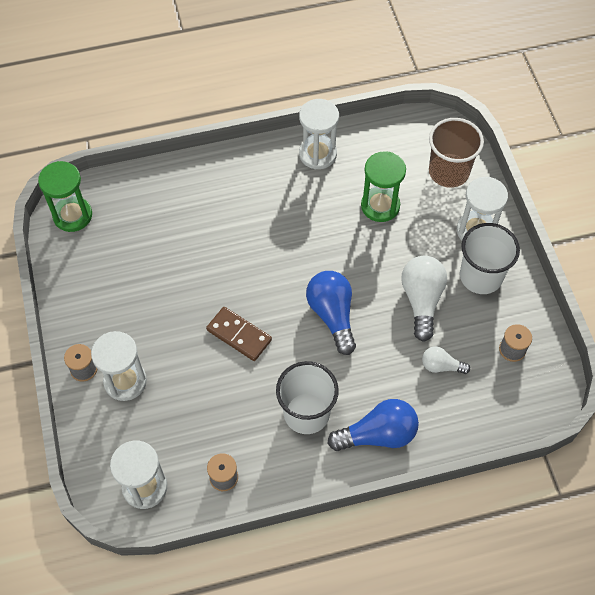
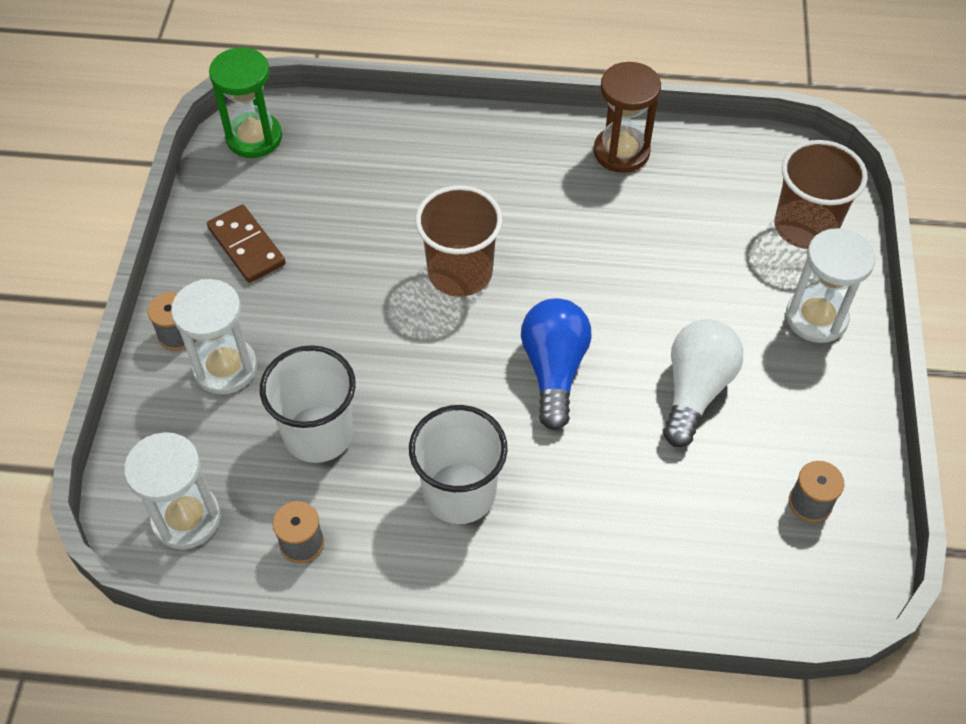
camera: 20 degrees right, 5 degrees down
brown domino [206,307,272,361] -> brown domino moved to [207,204,286,283]
white hourglass [299,99,339,169] -> brown hourglass [594,62,661,173]
blue light bulb [328,399,419,451] -> none
green hourglass [361,151,406,222] -> none
white light bulb [422,346,470,374] -> none
white cup [460,223,520,294] -> white cup moved to [260,345,356,463]
none -> brown cup [415,185,503,297]

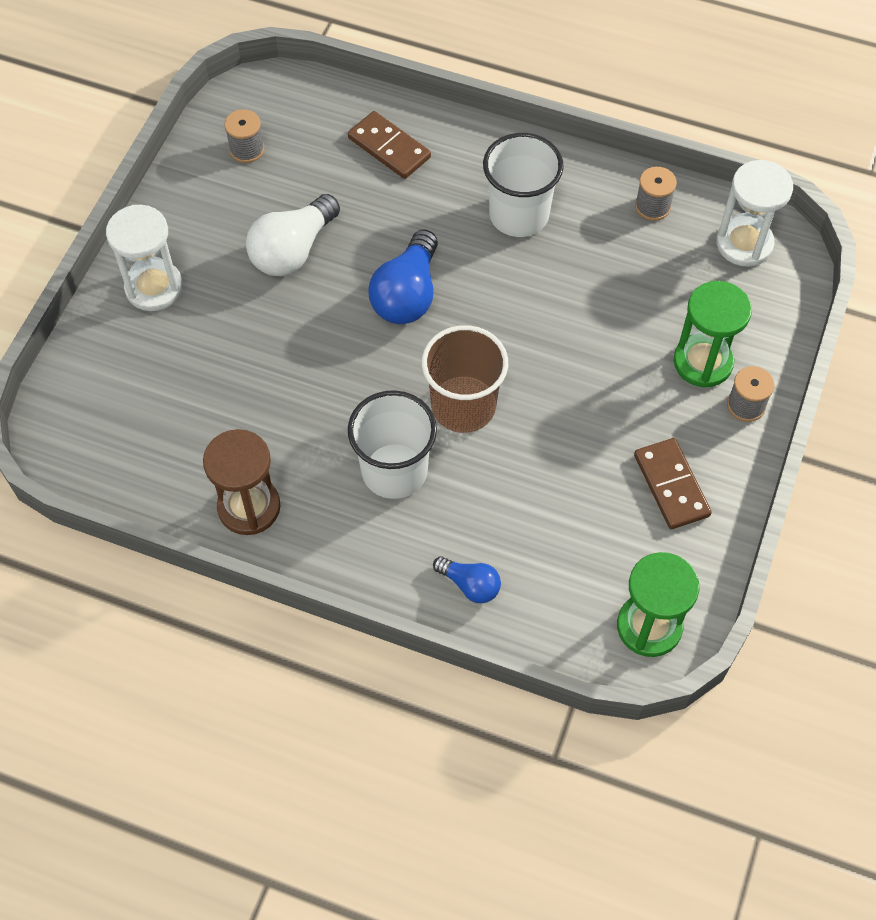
camera: 165 degrees left, 5 degrees up
white hourglass [171,279,257,394] -> green hourglass [674,281,752,388]
white cup [260,345,356,463] -> white cup moved to [348,390,437,499]
brown cup [774,140,868,249] -> none
none -> brown domino [348,111,431,179]
none -> blue light bulb [433,556,501,603]

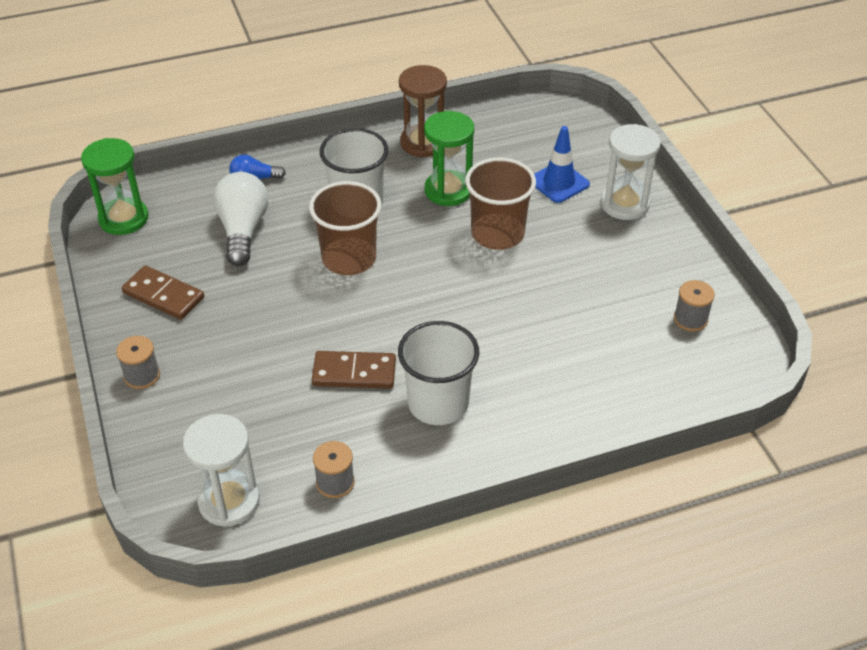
camera: 140 degrees right, 15 degrees down
white light bulb [246,194,340,276] -> white light bulb moved to [213,172,268,266]
brown domino [348,111,431,179] -> brown domino moved to [312,351,396,389]
blue light bulb [369,229,438,324] -> none
green hourglass [674,281,752,388] -> green hourglass moved to [424,111,474,206]
none -> brown cup [465,158,536,250]
none -> blue traffic cone [534,126,590,203]

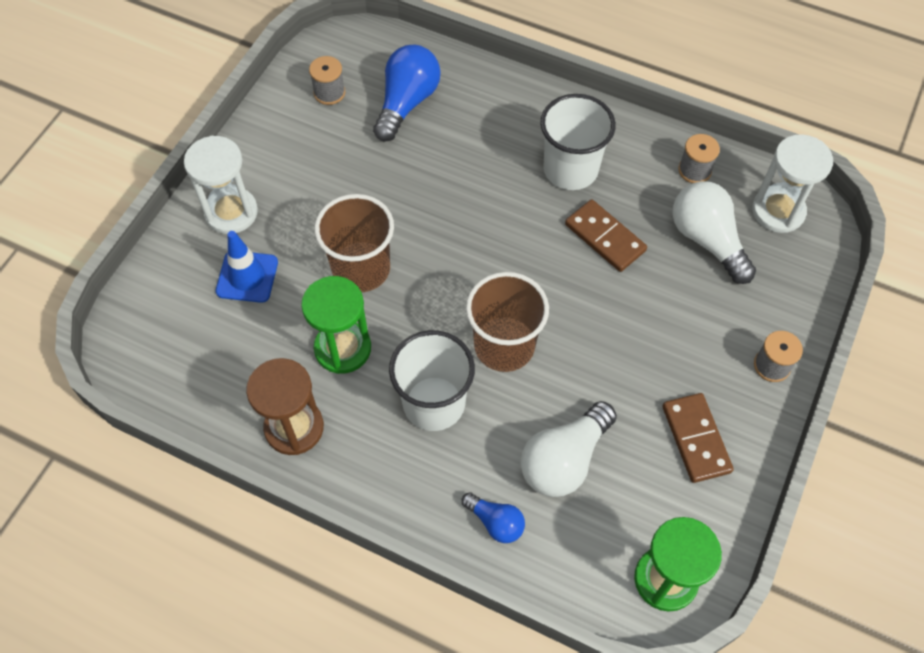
camera: 135 degrees left, 15 degrees up
none -> blue light bulb [373,45,440,142]
none -> white light bulb [673,181,756,284]

